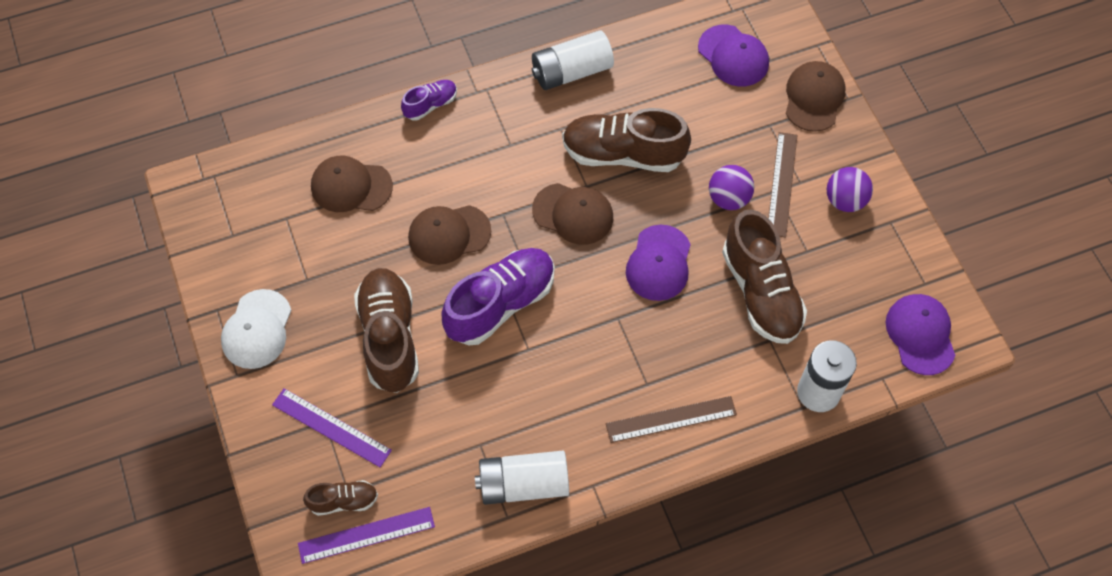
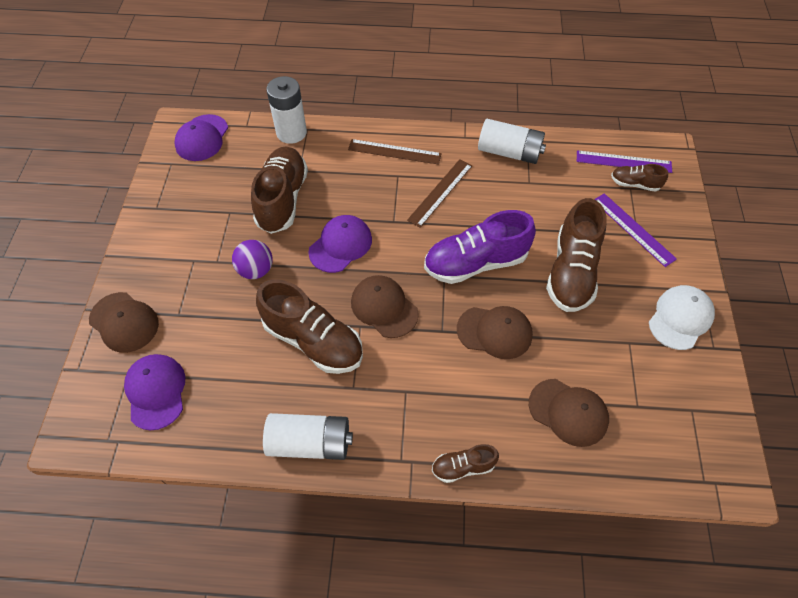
camera: 155 degrees left, 5 degrees down
purple shoe [401,80,457,121] -> brown shoe [432,444,499,483]
brown ruler [768,132,798,238] -> brown ruler moved to [407,159,472,228]
brown cap [786,61,845,132] -> brown cap turned 90 degrees counterclockwise [89,292,159,353]
purple ball [827,167,873,212] -> none

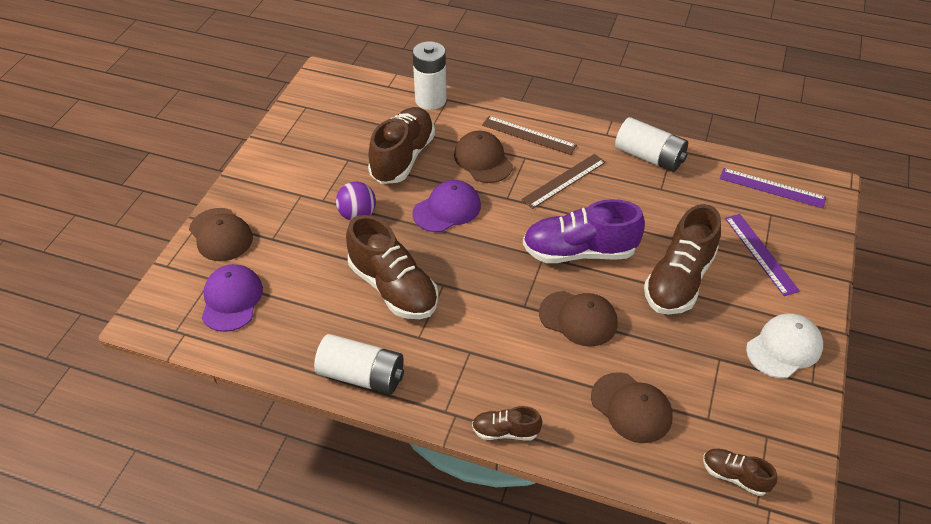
camera: 15 degrees right, 10 degrees down
purple cap [174,114,228,161] -> none
brown cap [351,275,419,338] -> brown cap moved to [454,131,513,183]
brown shoe [611,164,668,192] -> brown shoe moved to [703,449,777,496]

